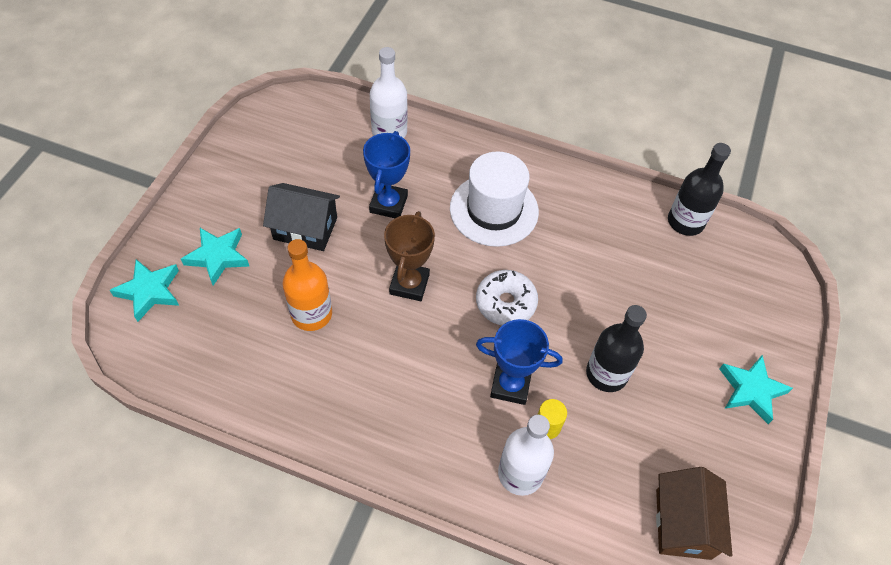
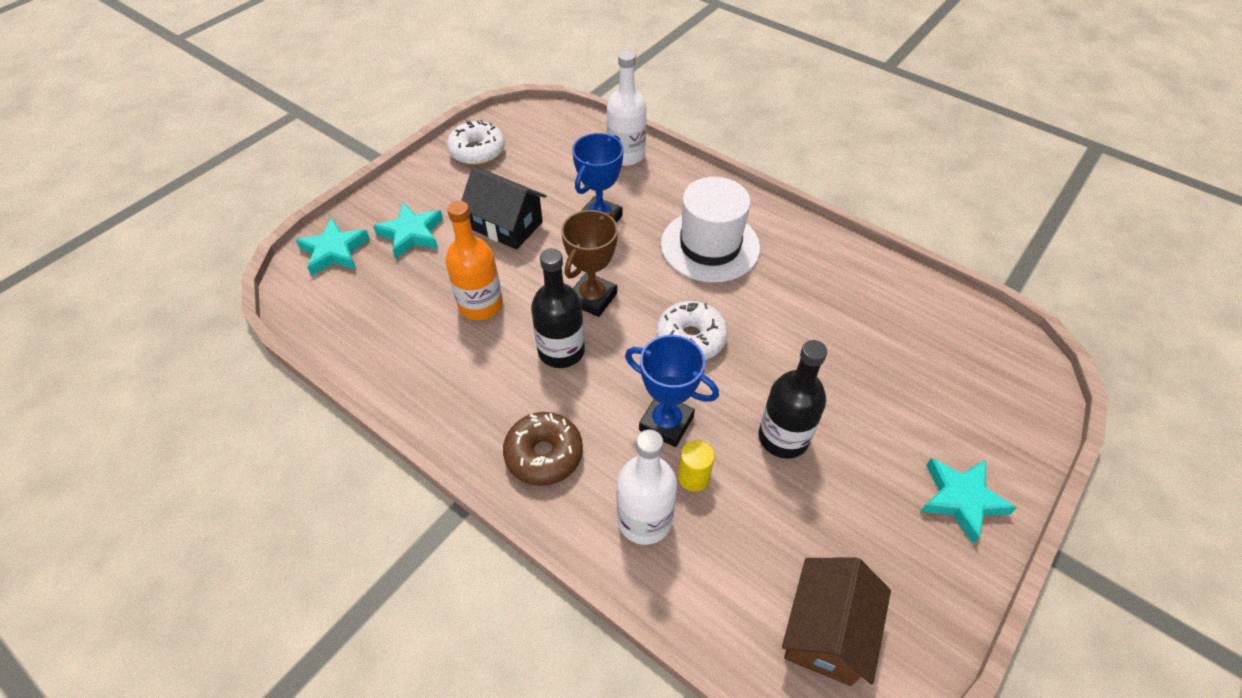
camera: 20 degrees right, 5 degrees down
black bottle [668,143,731,236] -> black bottle moved to [531,248,585,368]
none -> white donut [447,120,505,165]
none -> brown donut [503,412,583,486]

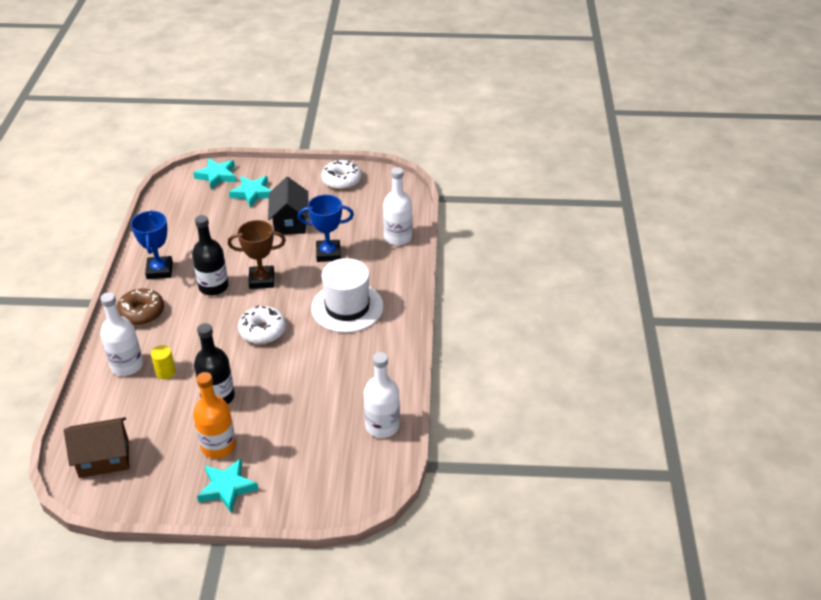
camera: 55 degrees right, 10 degrees down
orange bottle [446,201,503,320] -> orange bottle moved to [193,372,236,458]
blue trophy [625,335,719,447] -> blue trophy moved to [131,210,173,279]
none -> white bottle [364,352,400,438]

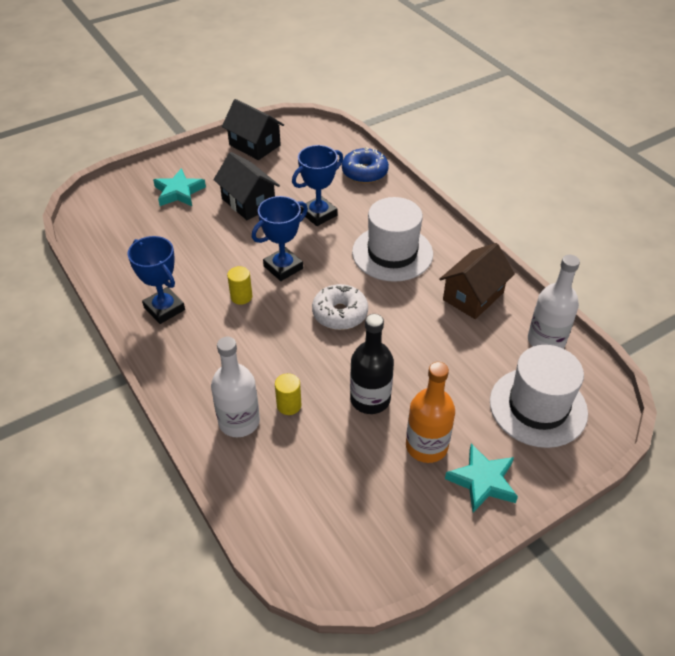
camera: 35 degrees left, 5 degrees up
brown house [64,417,129,478] -> brown house moved to [439,243,515,319]
brown donut [117,288,164,325] -> none
black bottle [192,215,229,296] -> yellow cylinder [227,266,252,305]
turquoise star [193,158,236,190] -> none
brown trophy [228,220,286,289] -> blue trophy [252,196,308,281]
white donut [321,160,362,190] -> black house [222,99,284,160]
white bottle [383,167,412,245] -> blue donut [342,147,389,183]
none -> white hat [490,345,588,448]

